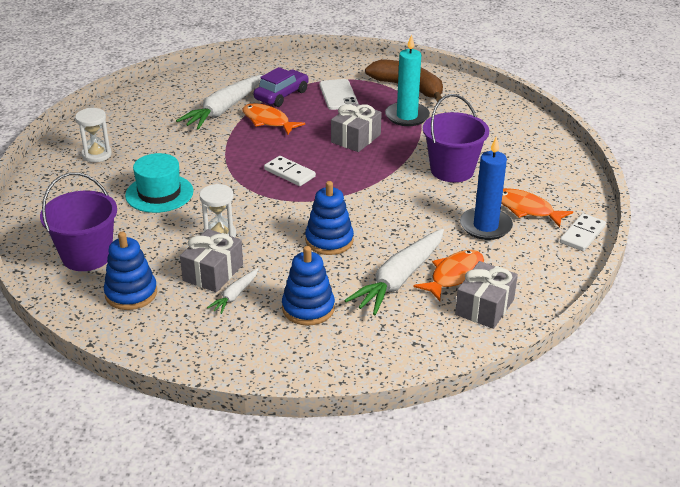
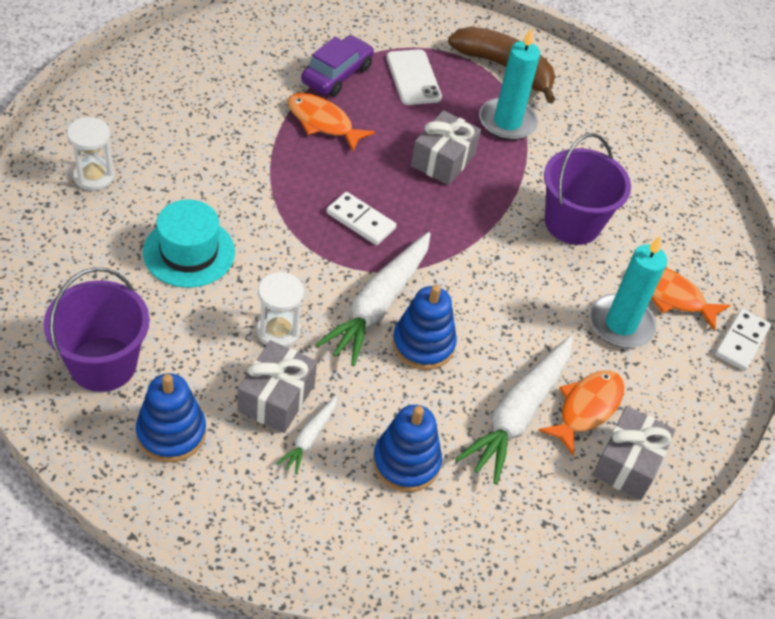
camera: 10 degrees left, 15 degrees up
white carrot [176,75,262,130] -> white carrot moved to [315,232,431,366]
blue candle [460,136,513,240] -> turquoise candle [589,236,667,348]

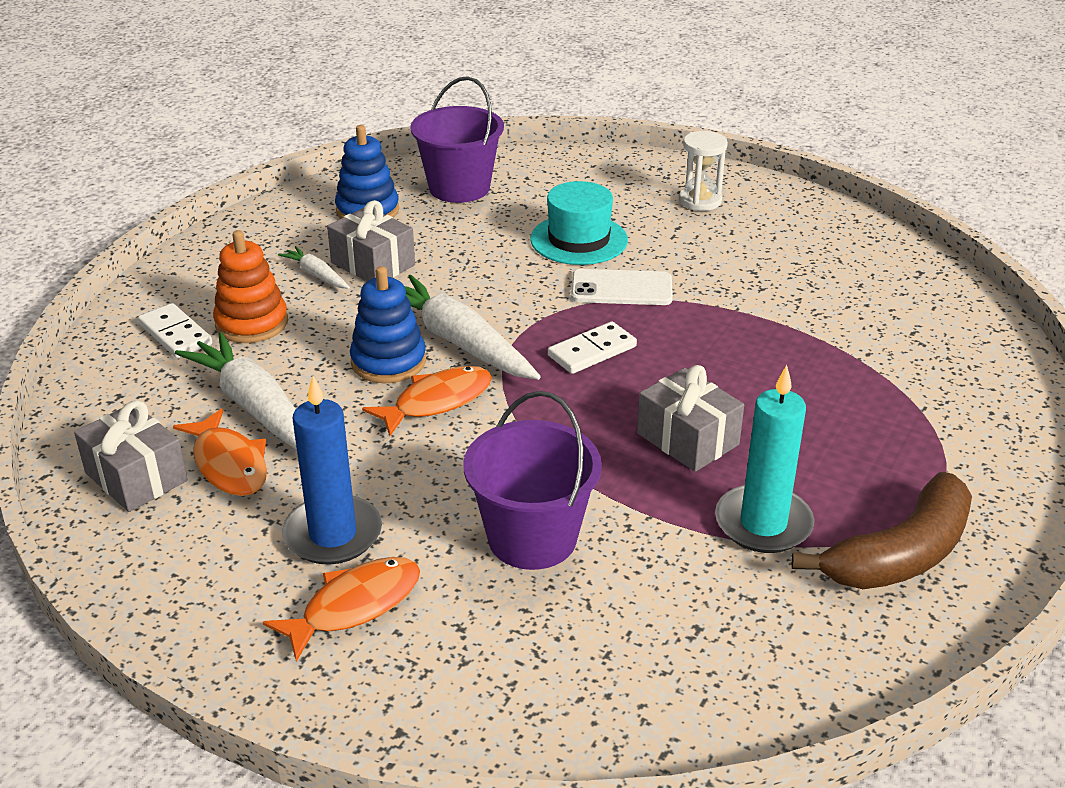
camera: 115 degrees right, 15 degrees down
white hourglass [257,272,304,347] -> none
orange fish [288,93,375,152] -> orange fish moved to [362,366,492,436]
purple car [301,35,374,97] -> none
blue stacking toy [373,405,442,492] -> orange stacking toy [213,230,288,343]
white phone [386,49,442,105] -> white phone moved to [571,269,673,305]
turquoise candle [589,236,667,348] -> blue candle [282,376,382,565]
white domino [715,309,771,371] -> white domino moved to [138,303,212,358]

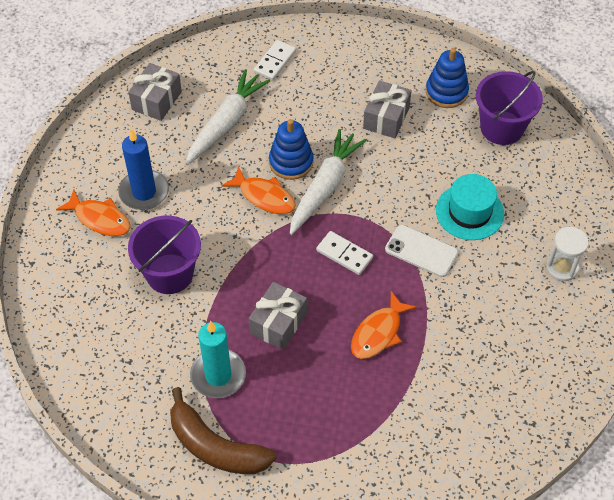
camera: 70 degrees right, 20 degrees up
orange fish [173,408,267,496] -> orange fish moved to [351,291,417,359]
orange stacking toy [213,230,288,343] -> none
white carrot [278,246,350,289] -> none
white phone [571,269,673,305] -> white phone turned 45 degrees counterclockwise [385,225,458,277]

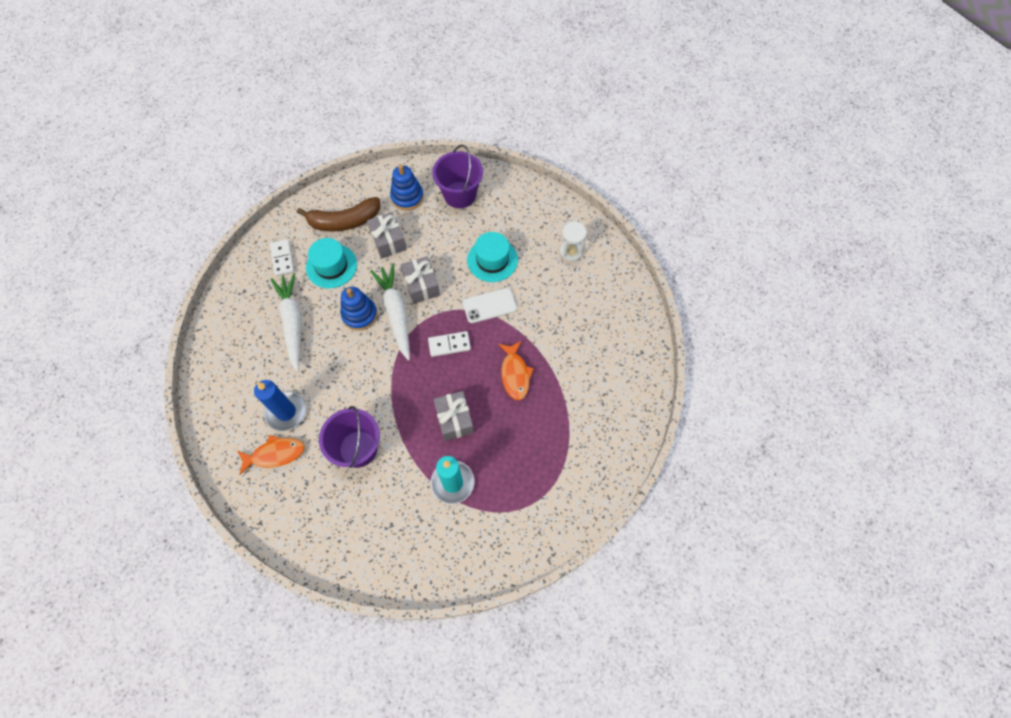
camera: 45 degrees left, 10 degrees up
grey gift [128,63,182,121] -> grey gift moved to [401,256,440,304]
brown banana [170,387,276,474] -> brown banana moved to [297,197,380,232]
orange fish [221,166,296,214] -> none
none -> turquoise hat [306,238,357,288]

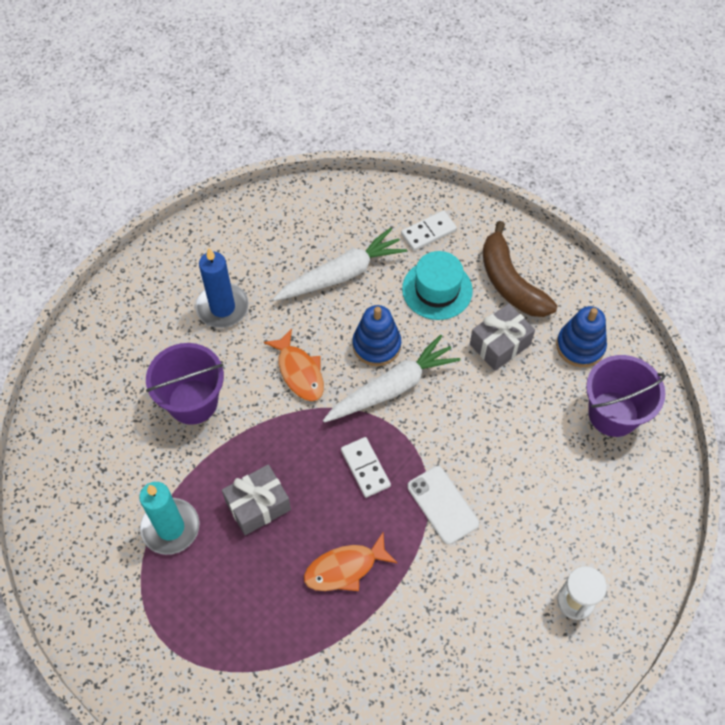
camera: 75 degrees right, 5 degrees down
orange fish [237,435,305,475] -> orange fish moved to [264,329,324,401]
grey gift [401,256,440,304] -> none
turquoise hat [467,232,518,282] -> none

